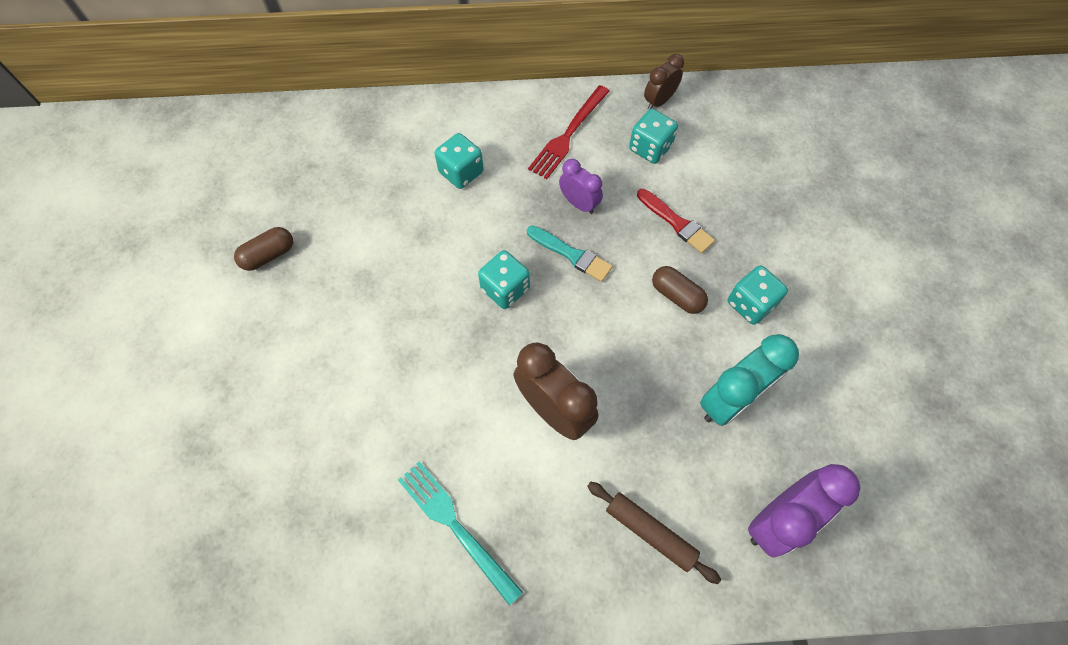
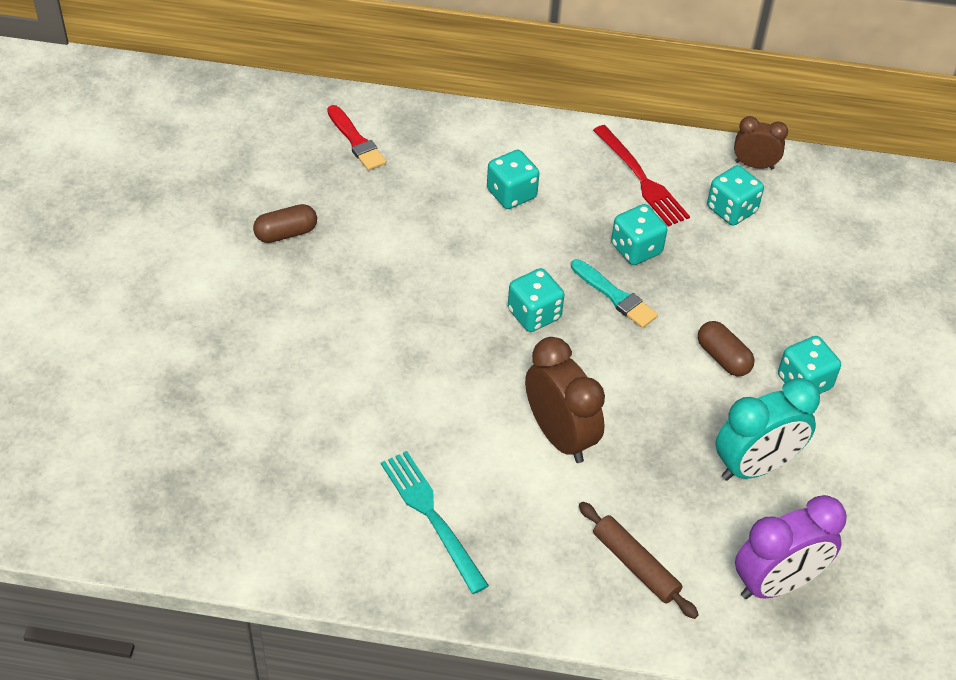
camera: 10 degrees right, 15 degrees down
red fork [528,85,609,179] -> red fork turned 75 degrees counterclockwise [593,125,690,227]
purple clock [559,159,603,214] -> turquoise dice [611,204,667,265]
red brush [637,189,715,253] -> red brush moved to [327,105,386,171]
brown clock [644,54,684,110] -> brown clock turned 45 degrees clockwise [734,116,788,169]

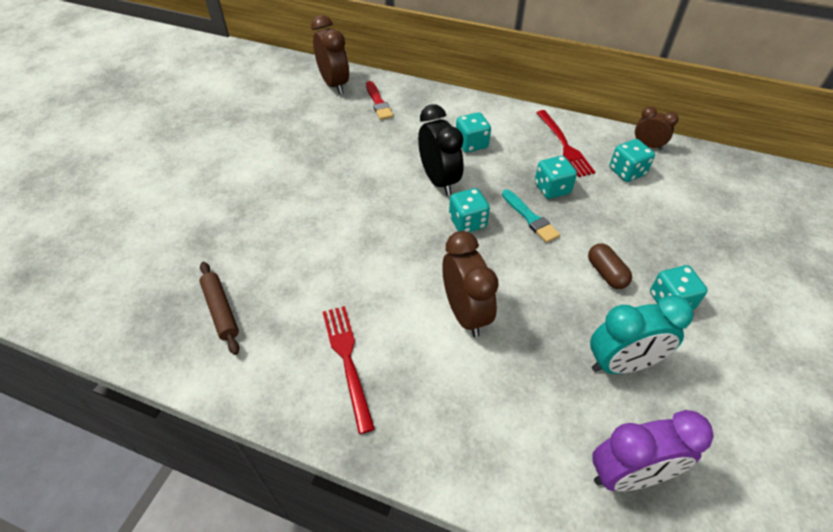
camera: 15 degrees right, 0 degrees up
brown capsule [253,204,317,243] -> none
turquoise fork [381,451,489,594] -> red fork [323,306,375,434]
brown rolling pin [579,502,699,619] -> brown rolling pin moved to [199,262,239,355]
none -> brown clock [311,15,349,94]
none -> black clock [418,104,464,195]

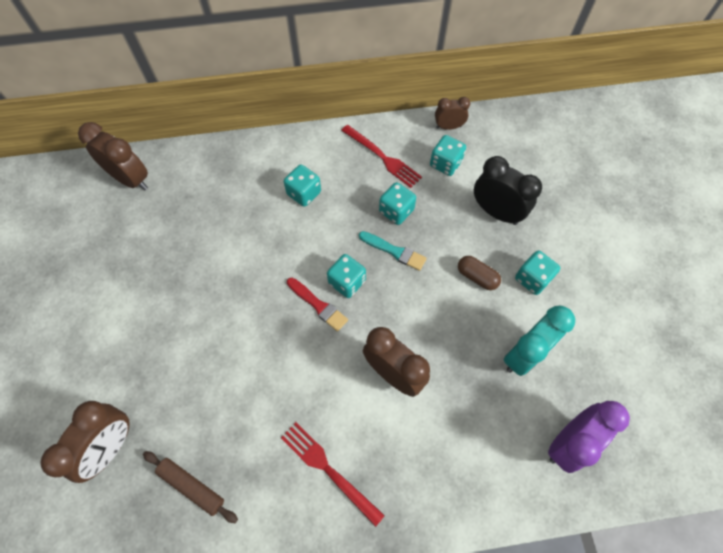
camera: 30 degrees left, 15 degrees up
red brush [366,81,393,120] -> red brush moved to [287,278,348,332]
black clock [418,104,464,195] -> black clock moved to [474,156,542,225]
none -> brown clock [40,401,130,483]

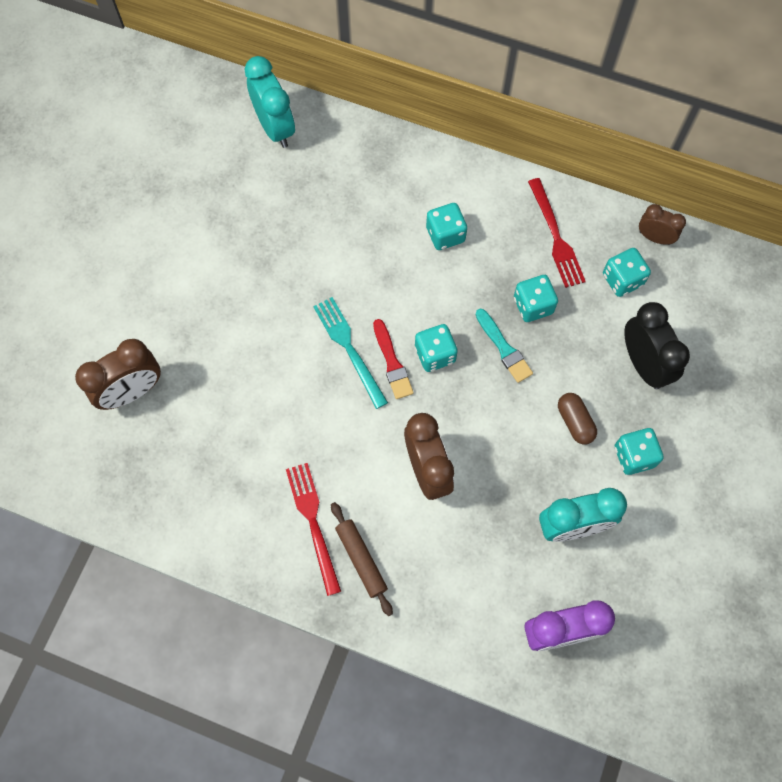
camera: 30 degrees right, 5 degrees up
brown clock [78,122,148,190] -> turquoise clock [245,56,295,148]
brown rolling pin [143,451,238,523] -> brown rolling pin moved to [331,502,393,616]
none -> turquoise fork [313,297,388,409]

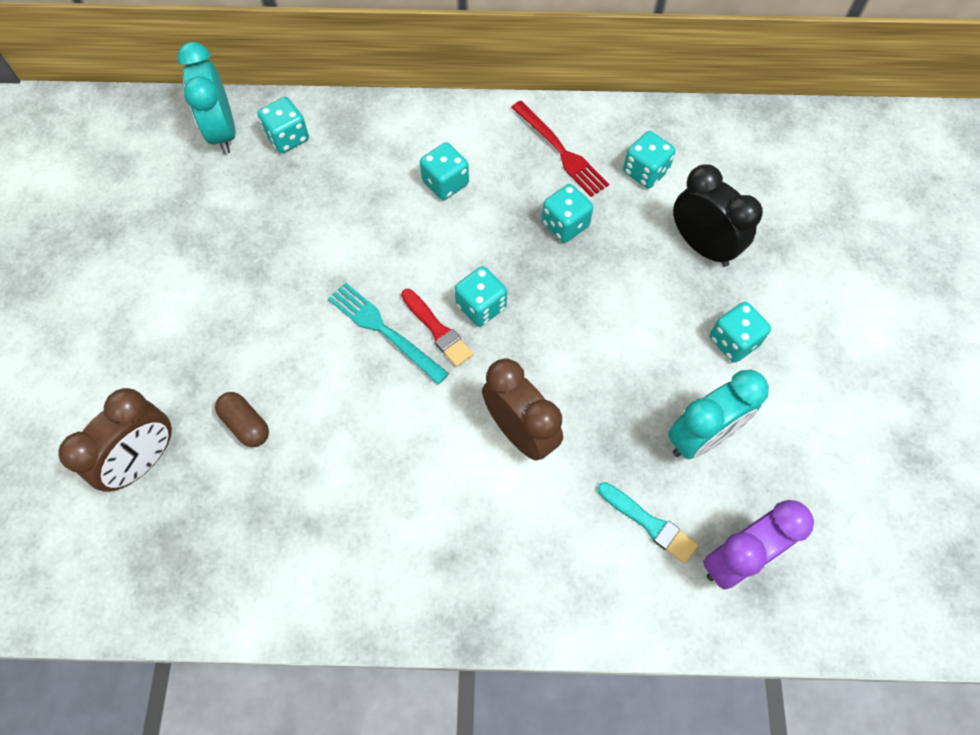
camera: 20 degrees left, 5 degrees down
turquoise clock [245,56,295,148] -> turquoise clock turned 150 degrees counterclockwise [177,42,235,154]
red fork [286,463,341,596] -> none
brown rolling pin [331,502,393,616] -> none
turquoise brush [475,309,533,383] -> turquoise brush moved to [598,482,699,564]
brown capsule [558,393,597,445] -> brown capsule moved to [215,392,269,447]
brown clock [639,204,686,245] -> none
none -> turquoise dice [257,97,309,153]

